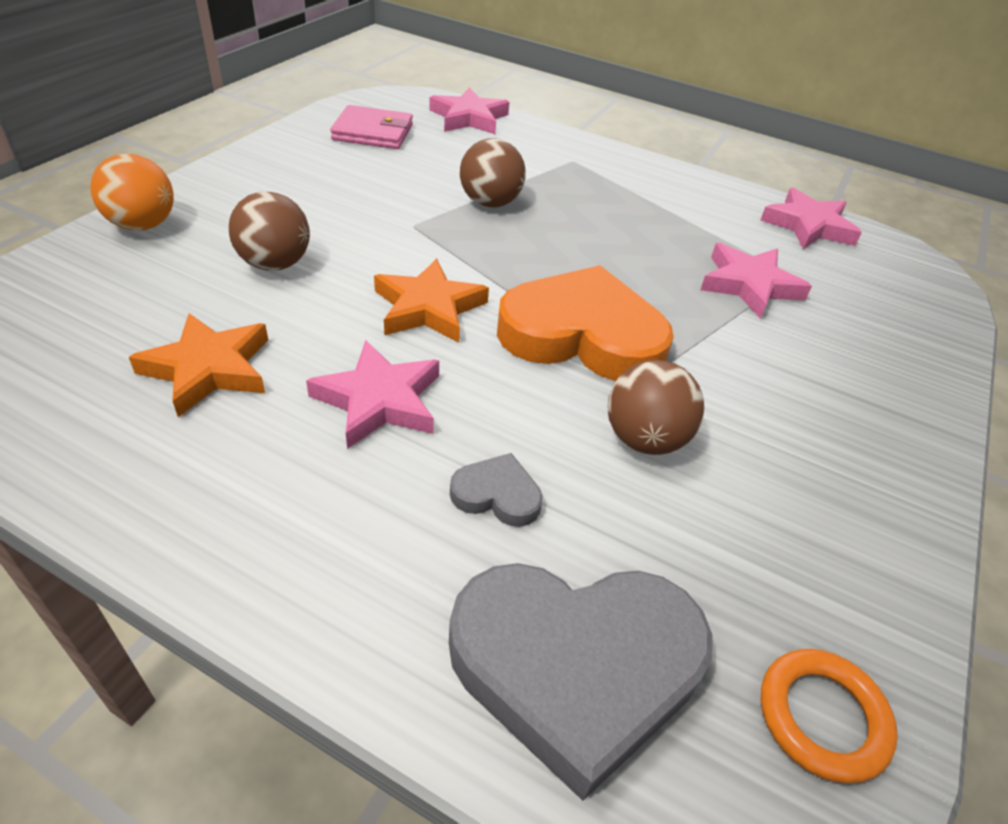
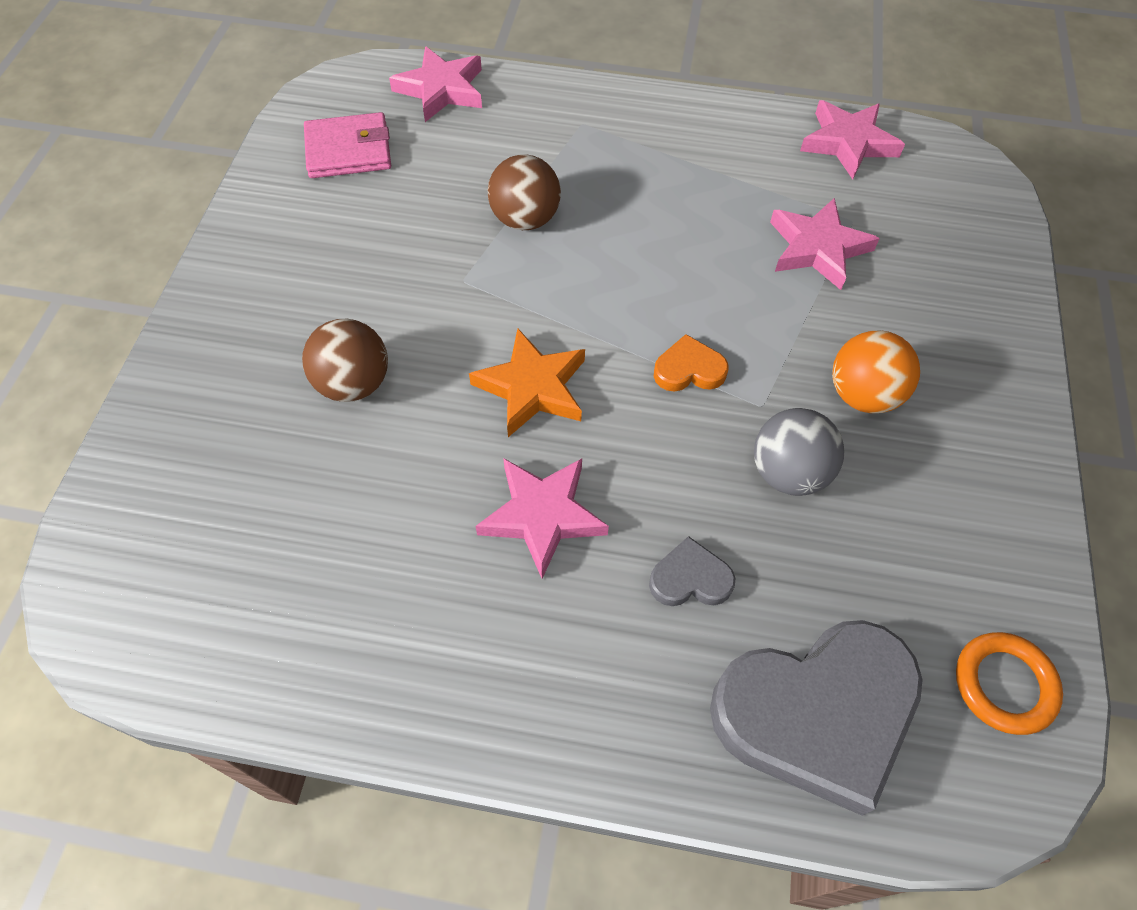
camera: 15 degrees left, 15 degrees up
orange ball [90,153,174,231] -> orange ball moved to [832,330,920,413]
orange star [129,313,268,417] -> none
orange heart [497,265,674,381] -> orange heart [654,334,728,392], size x0.43
brown ball [608,360,705,455] -> grey ball [754,408,845,496]

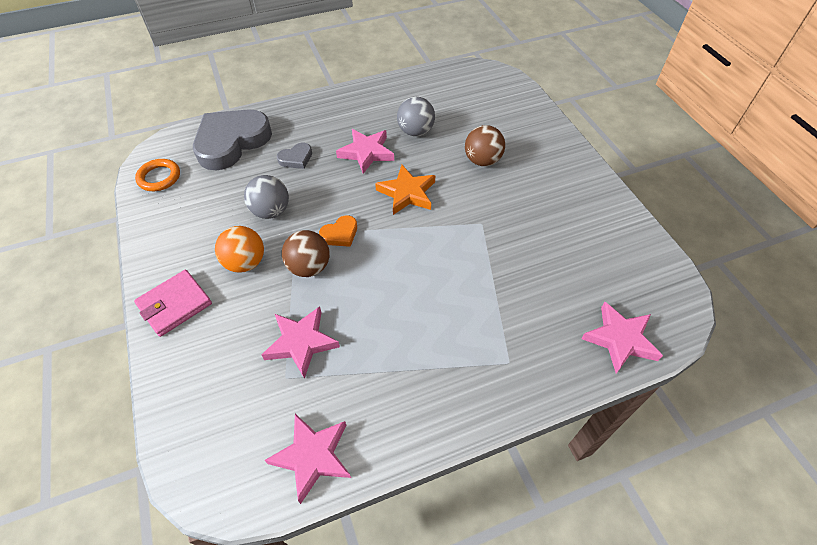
camera: 150 degrees right, 5 degrees down
pink wallet [304,112,391,178] -> pink wallet moved to [134,270,212,337]
brown ball [488,154,561,230] -> brown ball moved to [282,230,330,277]
none -> grey ball [397,97,435,136]

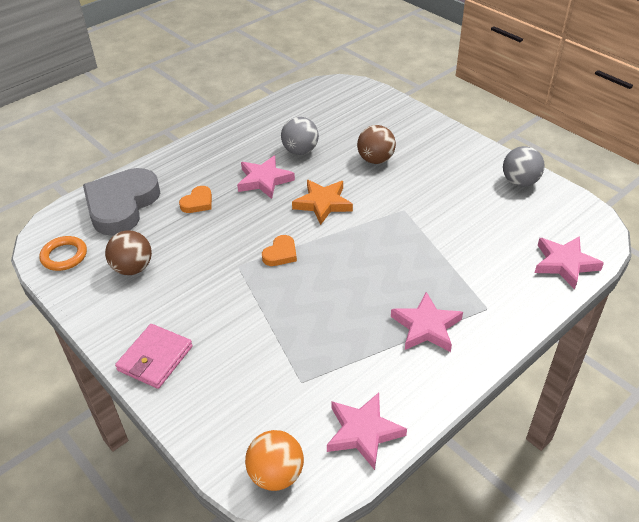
camera: 20 degrees left, 10 degrees down
orange ball [215,226,264,273] -> orange ball moved to [245,430,304,491]
grey ball [244,175,289,219] -> grey ball moved to [503,146,545,187]
pink star [262,306,340,379] -> pink star moved to [391,292,463,352]
grey heart [277,143,312,169] -> orange heart [179,186,212,213]
brown ball [282,230,330,277] -> brown ball moved to [105,230,152,275]

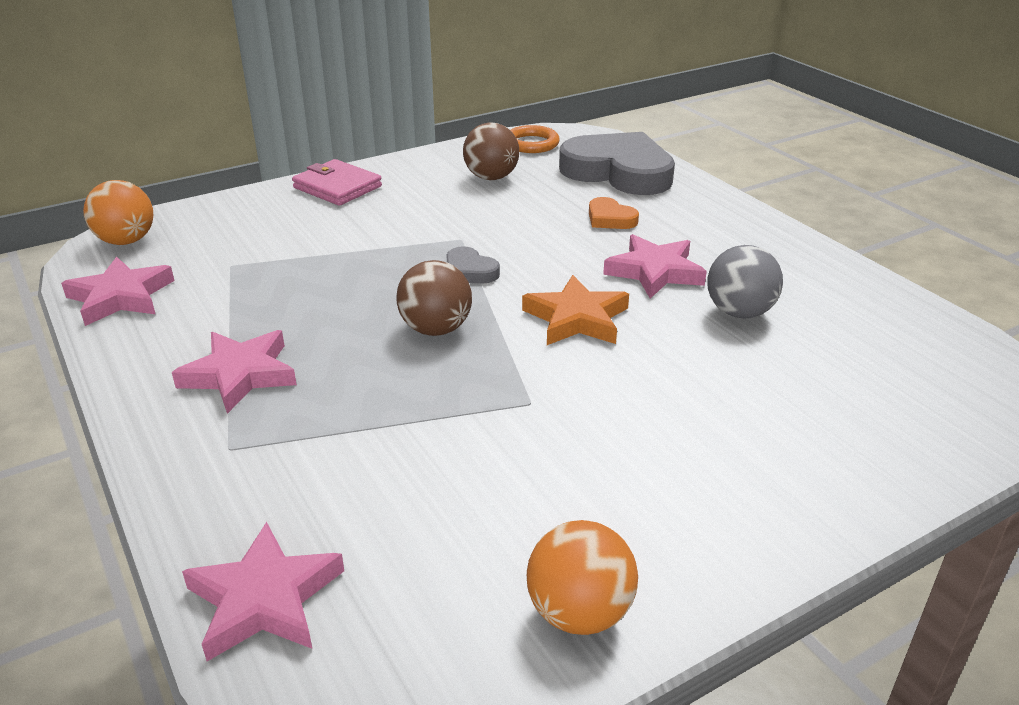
camera: 100 degrees right, 10 degrees down
orange heart [262,235,297,266] -> grey heart [447,246,500,283]
brown ball [357,125,396,164] -> brown ball moved to [396,260,472,336]
grey ball [503,146,545,187] -> orange ball [527,520,638,635]

